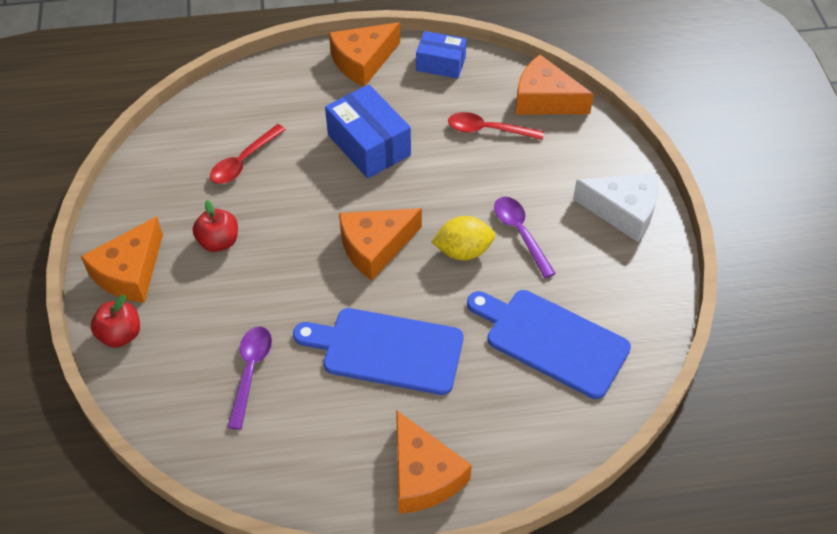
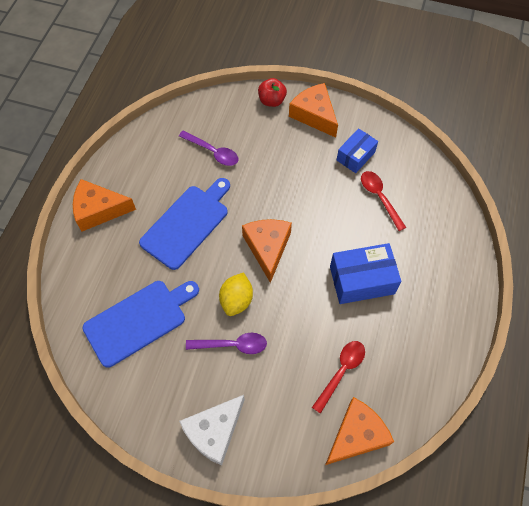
camera: 115 degrees right, 10 degrees up
red apple [193,200,238,252] -> none
orange cheese [329,22,400,86] -> none
blue box [416,31,467,79] -> blue box moved to [337,128,378,173]

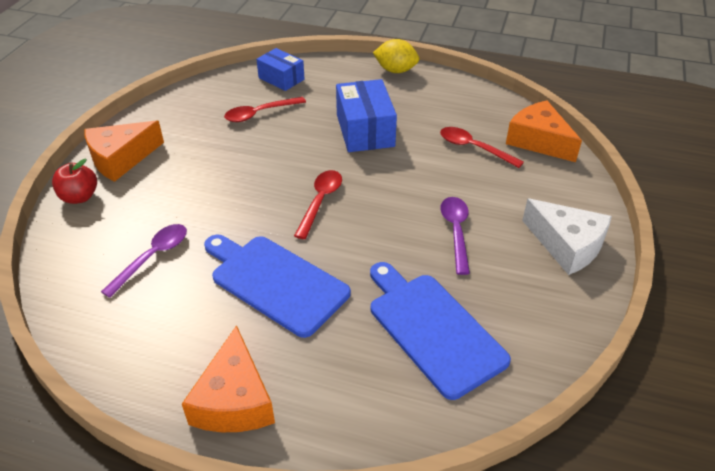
camera: 90 degrees left, 20 degrees down
yellow lemon [219,272,253,316] -> yellow lemon moved to [373,39,419,73]
orange cheese [242,219,292,283] -> red spoon [294,170,342,239]
blue box [337,128,378,173] -> blue box moved to [256,48,305,91]

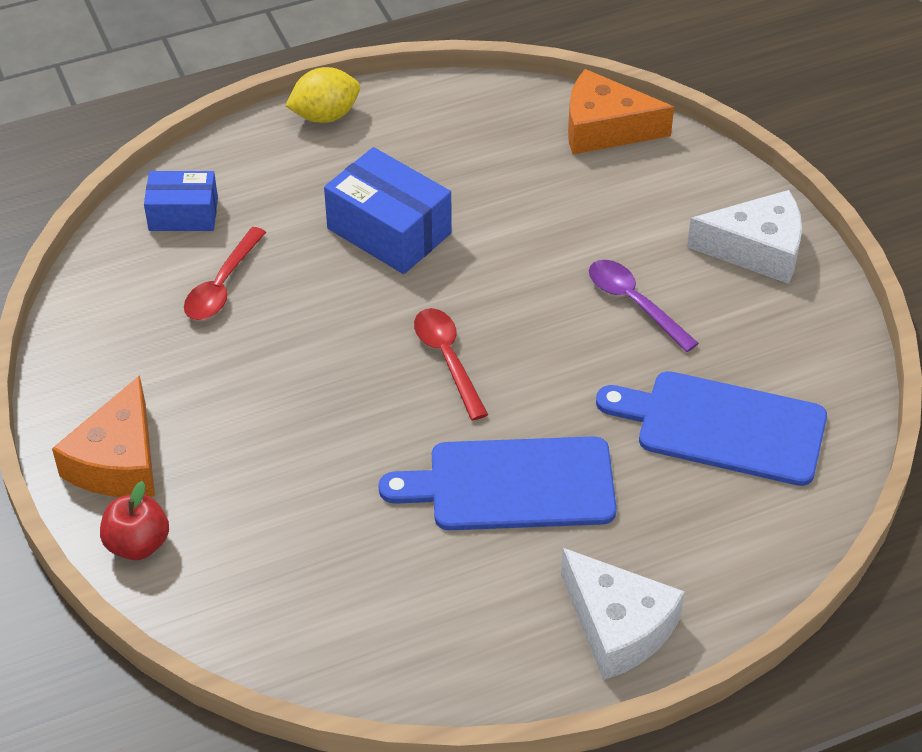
camera: 40 degrees left, 5 degrees up
purple spoon [101,224,187,298] -> none
orange cheese [182,325,275,432] -> white cheese [561,548,685,680]
red spoon [440,127,524,168] -> none

